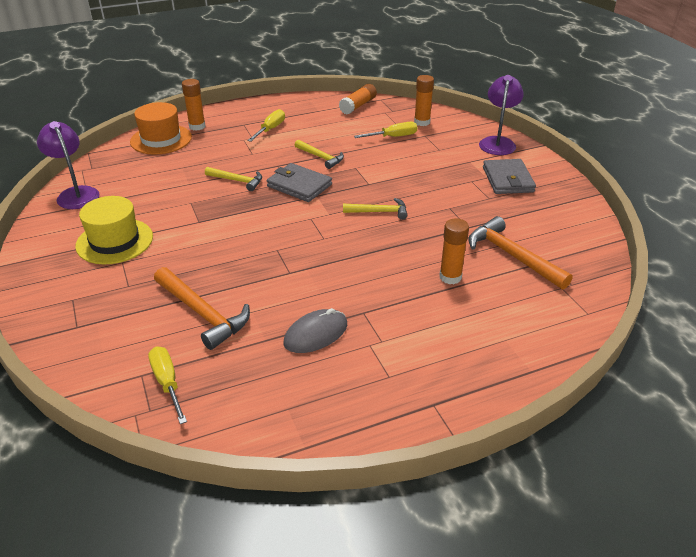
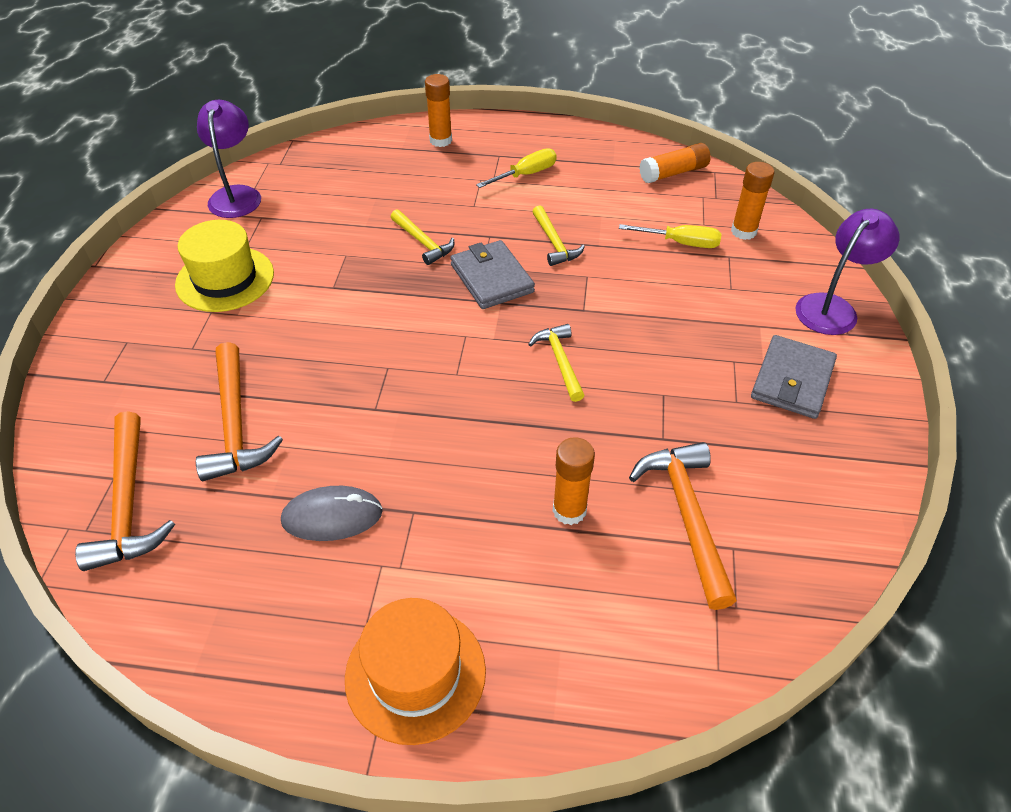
camera: 30 degrees right, 10 degrees up
orange hat [130,102,192,155] -> orange hat moved to [345,598,486,745]
yellow screwdriver [148,346,187,424] -> orange hammer [75,411,175,571]
yellow hammer [343,198,407,220] -> yellow hammer turned 135 degrees counterclockwise [528,324,585,402]

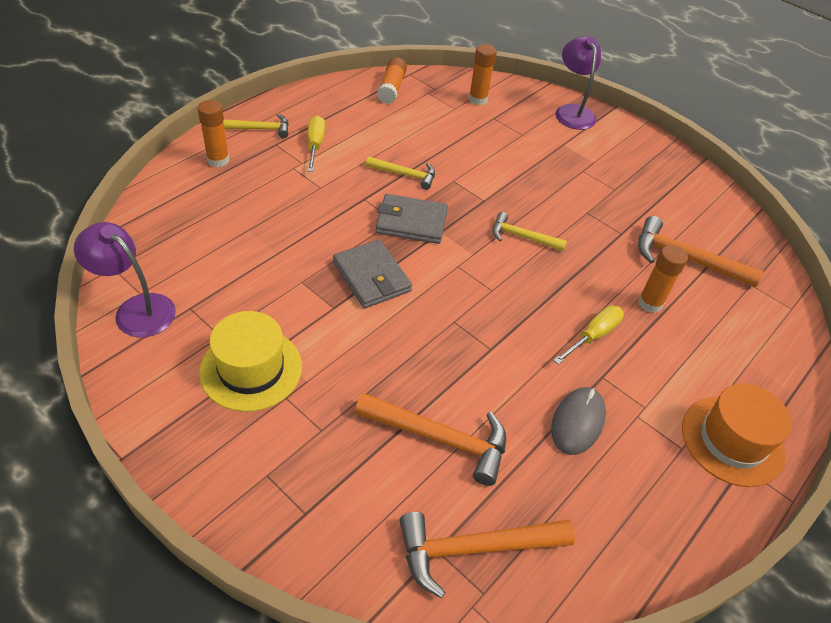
camera: 60 degrees left, 0 degrees up
orange hammer [75,411,175,571] -> orange hammer turned 150 degrees clockwise [400,512,575,598]
yellow hammer [391,209,454,265] -> yellow hammer moved to [223,114,289,138]
yellow screwdriver [619,224,722,248] -> yellow screwdriver moved to [553,305,624,365]
grey wallet [751,335,837,419] -> grey wallet moved to [333,240,412,308]

